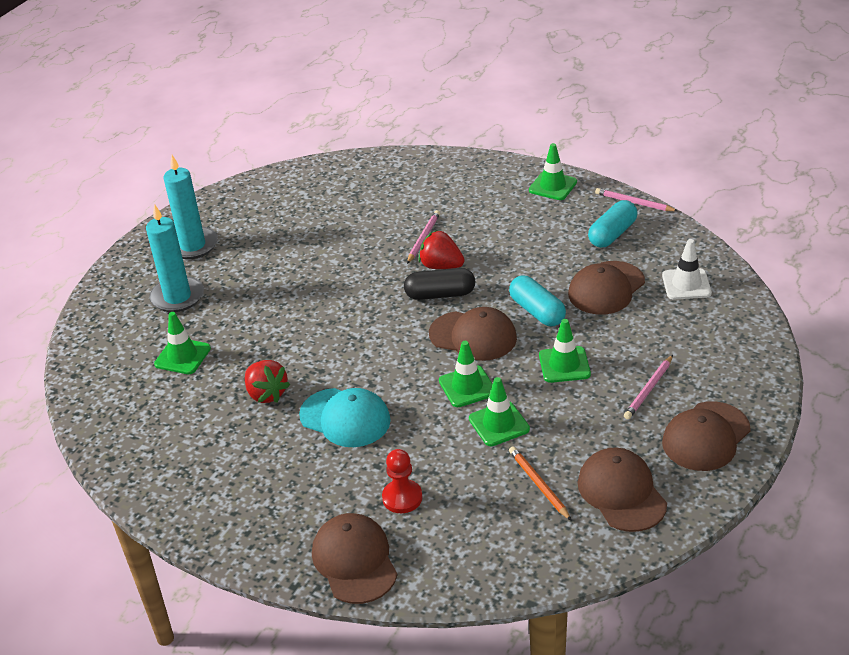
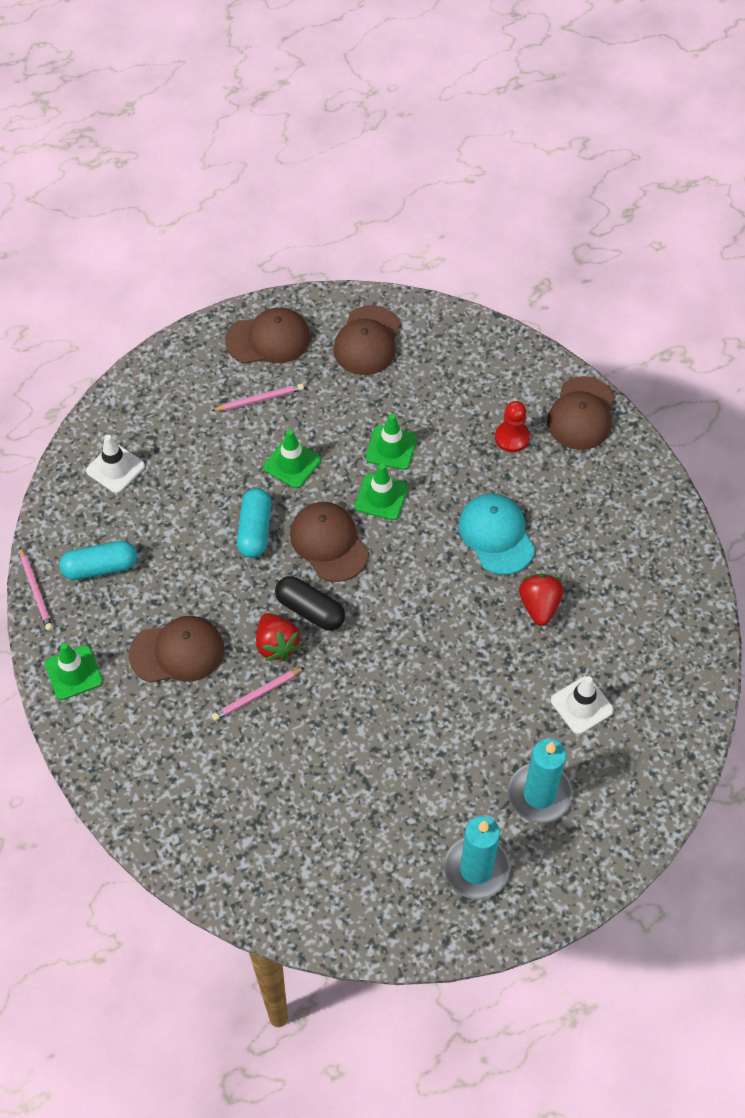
camera: 145 degrees left, 20 degrees up
green traffic cone [154,312,211,374] -> white traffic cone [551,676,614,734]
orange pencil [509,447,572,521] -> none
brown cap [568,261,645,315] -> brown cap moved to [129,616,224,683]

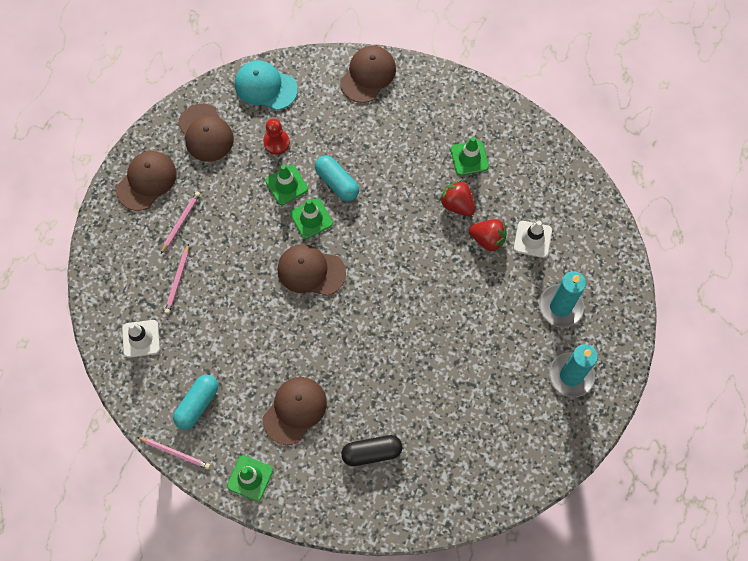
camera: 45 degrees left, 10 degrees up
pink pencil [212,667,305,721] -> pink pencil moved to [165,244,189,314]
turquoise capsule [237,488,271,558] -> turquoise capsule moved to [315,156,359,201]
red strawberry [256,613,301,661] -> red strawberry moved to [469,219,507,252]
green traffic cone [263,430,321,488] -> green traffic cone moved to [450,137,489,175]
black capsule [275,576,345,631] -> black capsule moved to [341,435,402,466]
turquoise cap [459,494,535,575] -> turquoise cap moved to [235,61,298,110]
red pawn [495,401,530,452] -> red pawn moved to [263,119,290,155]
brown cap [547,376,615,450] -> brown cap turned 120 degrees counterclockwise [340,46,396,103]

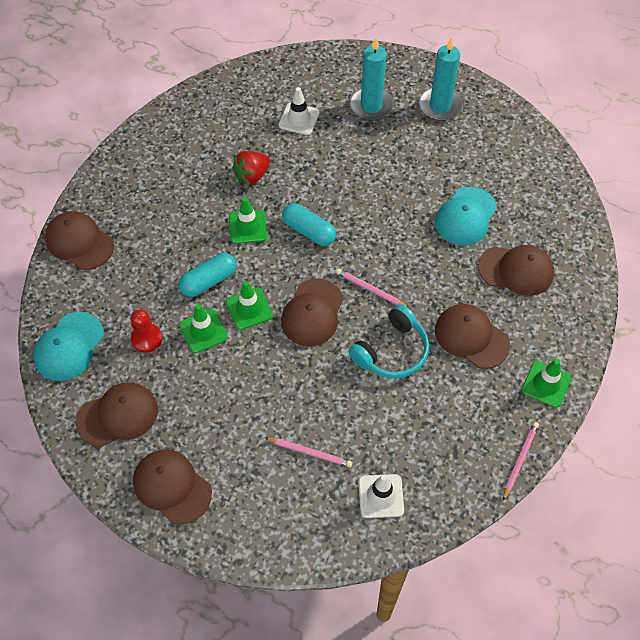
camera: 85 degrees left, 10 degrees down
pink pencil [161,191,200,254] -> pink pencil moved to [336,268,410,309]
turquoise capsule [173,375,218,430] -> turquoise capsule moved to [282,203,336,246]
black capsule [341,435,402,466] -> brown cap [478,245,554,296]
green traffic cone [450,137,489,175] -> green traffic cone moved to [229,197,268,244]
red strawberry [469,219,507,252] -> none
none -> turquoise headphones [349,304,429,379]
none -> turquoise cap [435,187,497,246]

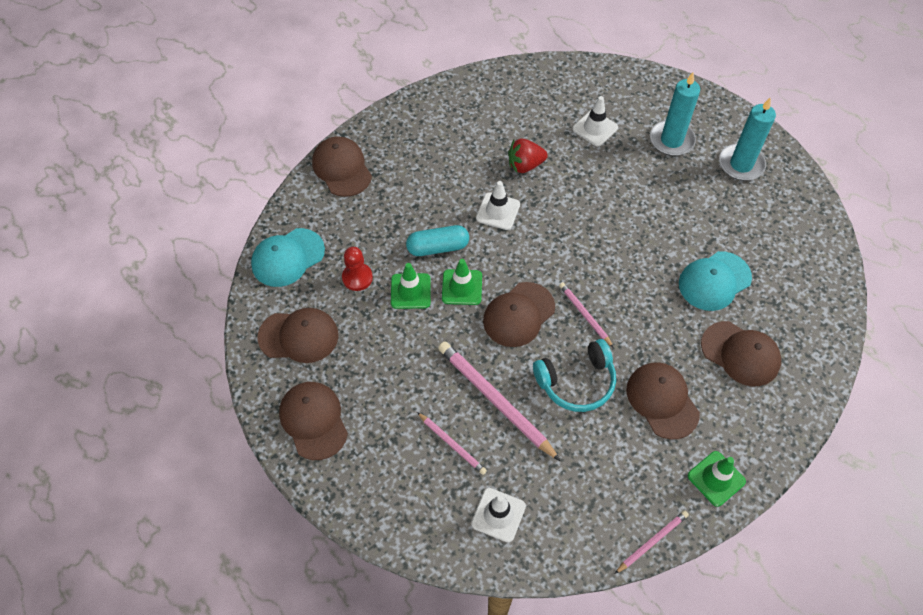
camera: 25 degrees right, 0 degrees up
green traffic cone [229,197,268,244] -> white traffic cone [476,181,520,230]
turquoise capsule [282,203,336,246] -> none
none -> pink pencil [438,341,561,461]

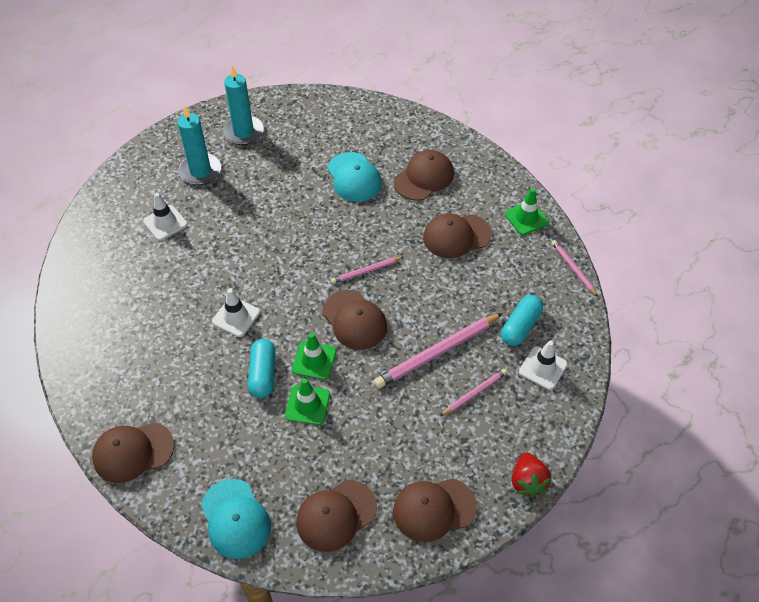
camera: 80 degrees left, 5 degrees down
brown cap [258,308,338,363] -> brown cap turned 135 degrees counterclockwise [296,480,377,552]
red pawn [342,247,373,291] -> none
red strawberry [508,139,548,173] -> red strawberry moved to [512,453,552,498]
turquoise headphones [533,339,616,412] -> none
none -> turquoise capsule [501,295,543,346]

